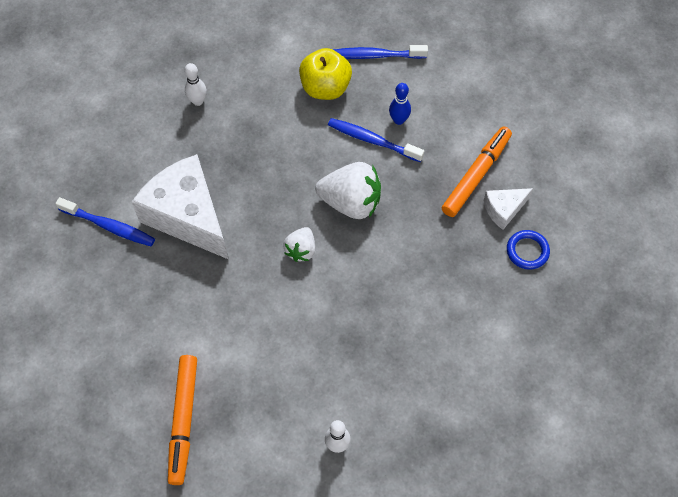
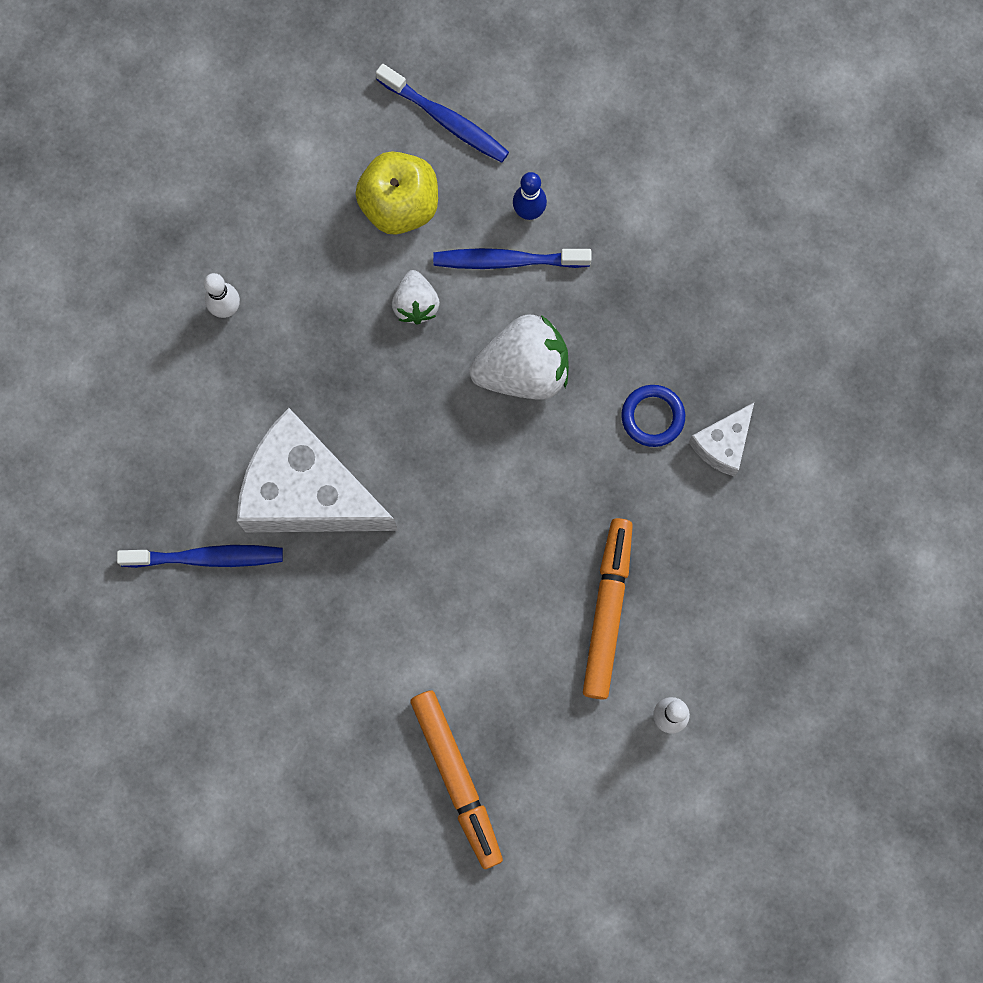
camera: 25 degrees left, 15 degrees up
white strawberry [283,227,315,262] -> white strawberry moved to [392,270,440,324]
blue toothbrush [334,45,428,59] -> blue toothbrush turned 120 degrees counterclockwise [376,64,509,163]
orange marker [442,126,512,217] -> orange marker moved to [583,518,633,700]
white cheese [483,188,533,230] -> white cheese moved to [689,403,754,477]
blue ring [507,230,550,270] -> blue ring moved to [621,385,685,447]

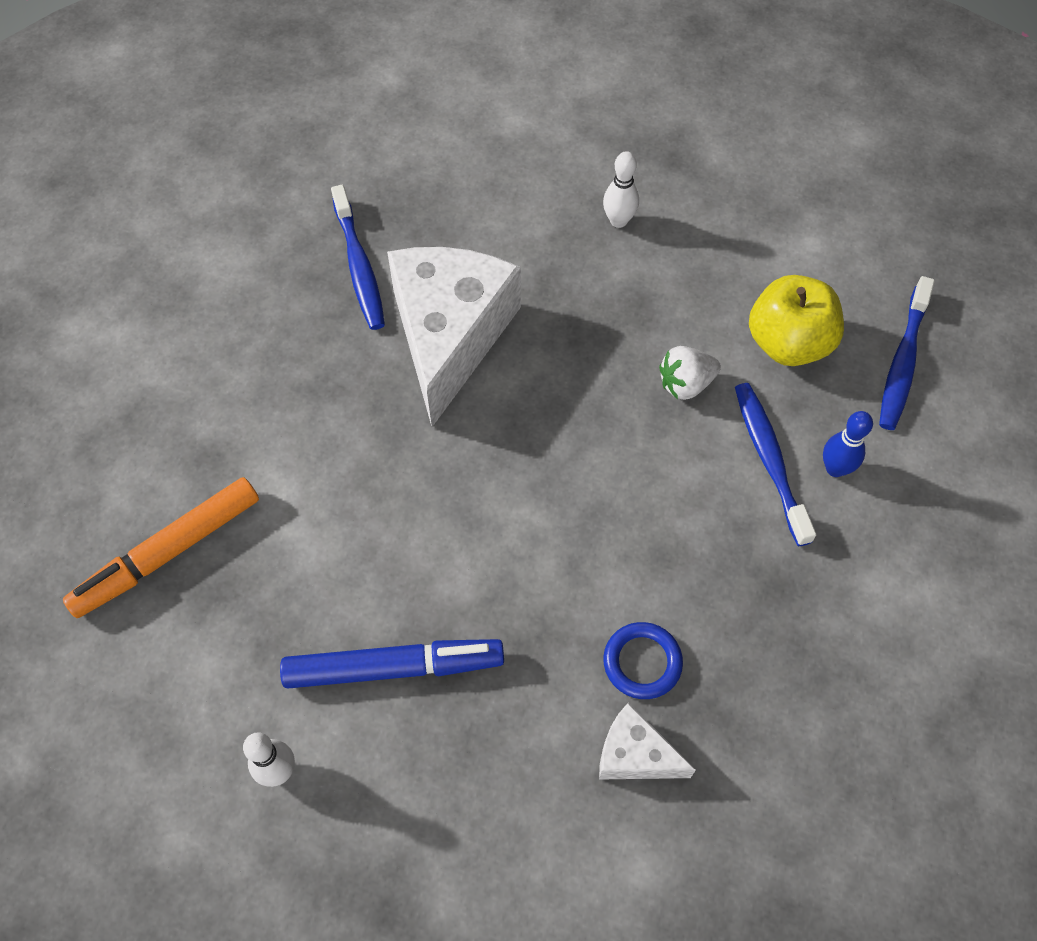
camera: 75 degrees right, 15 degrees down
white strawberry [469,314,569,400] -> none
orange marker [583,518,633,700] -> blue marker [280,639,504,689]

